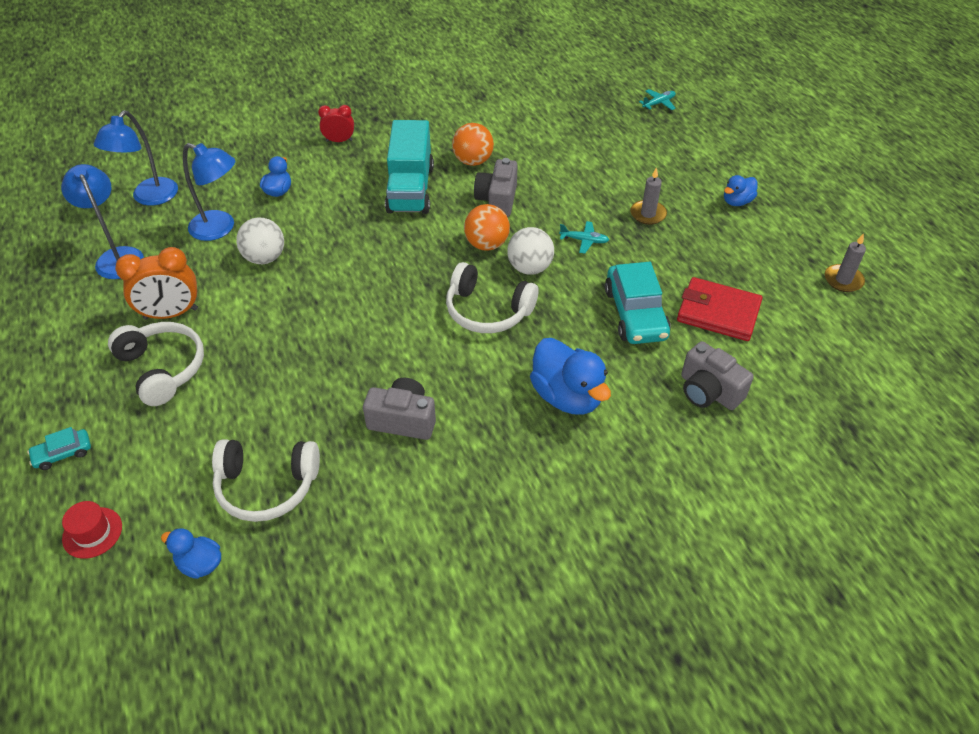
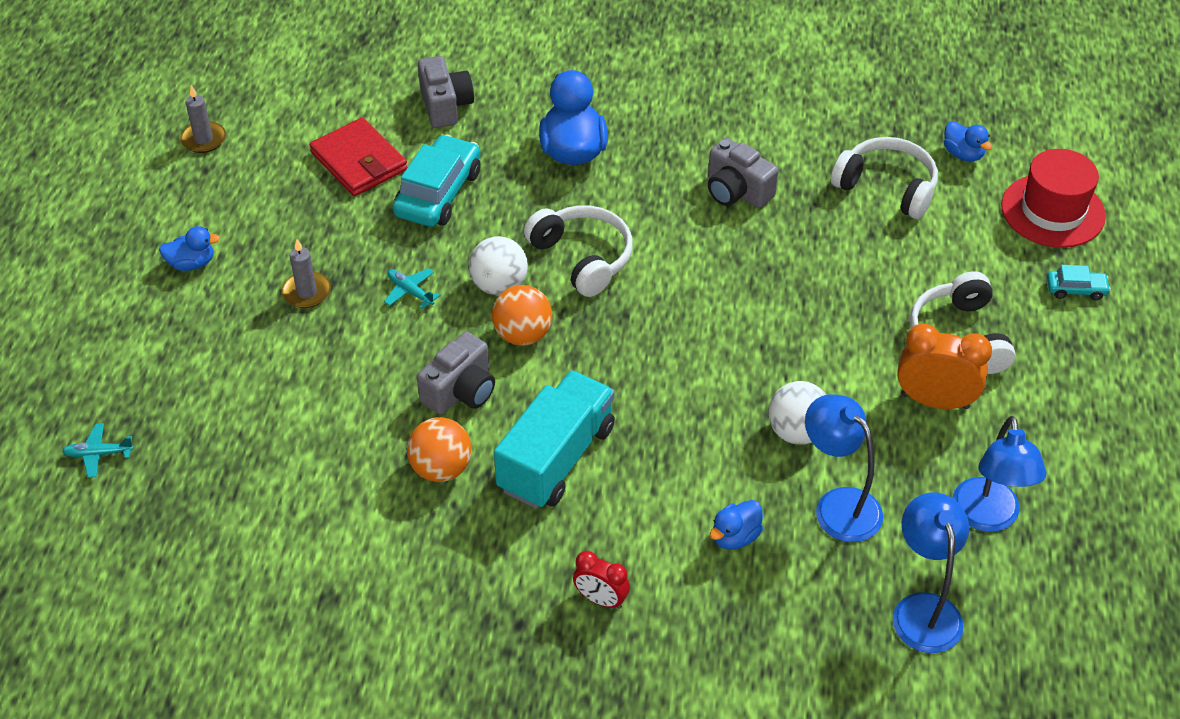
camera: 150 degrees left, 0 degrees up
red hat [62,501,122,559] -> red hat [1001,149,1106,248], size x1.88
blue lamp [94,110,178,206] -> blue lamp turned 60 degrees counterclockwise [893,493,969,653]

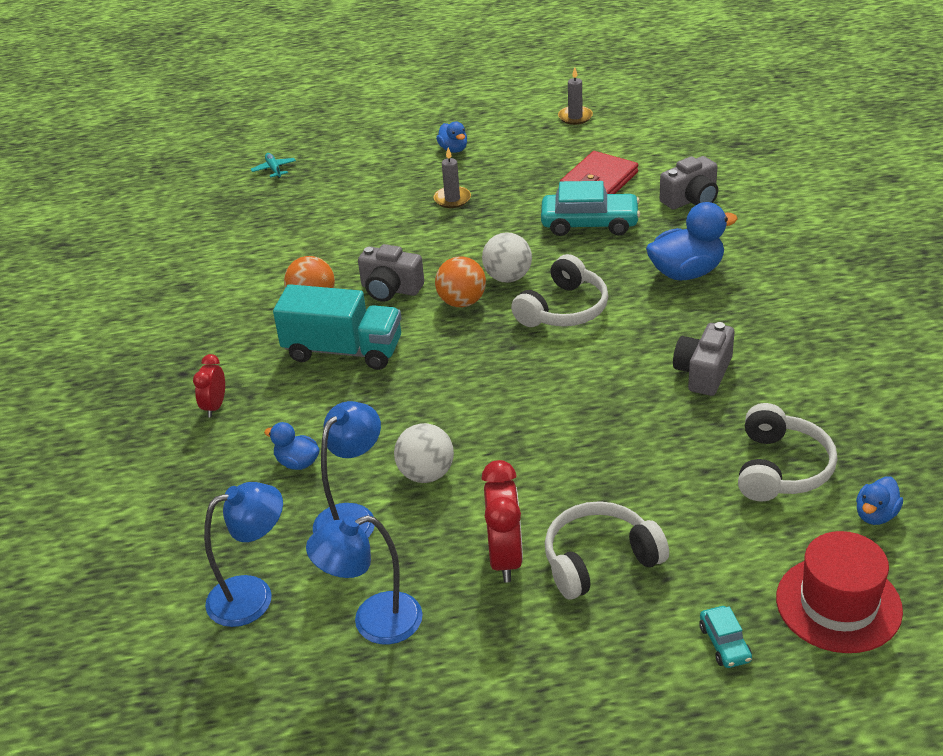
camera: 75 degrees right, 10 degrees down
turquoise plane [384,268,441,309] -> none
orange clock [897,323,992,409] -> red clock [482,460,523,583]

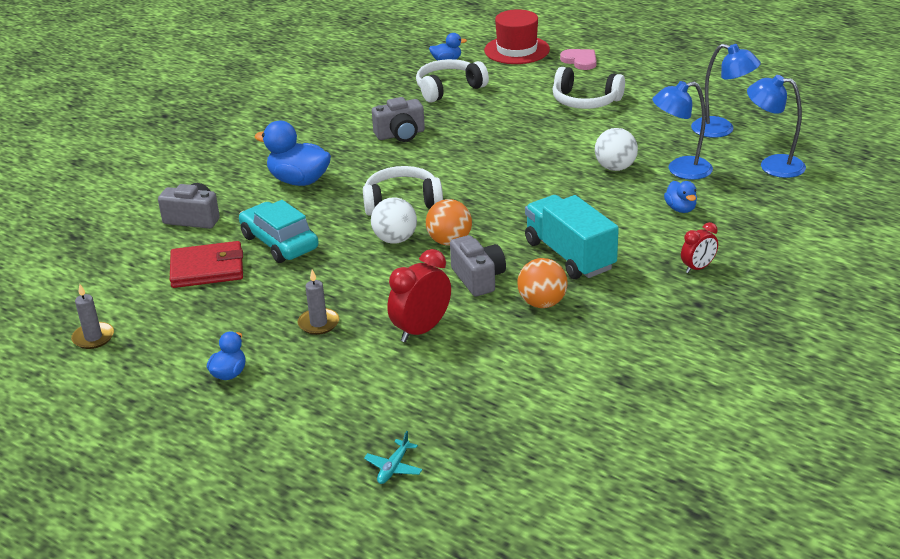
camera: 135 degrees left, 5 degrees down
red clock [482,460,523,583] -> red clock moved to [387,249,451,342]
turquoise car [700,606,752,668] -> pink heart [560,49,597,70]

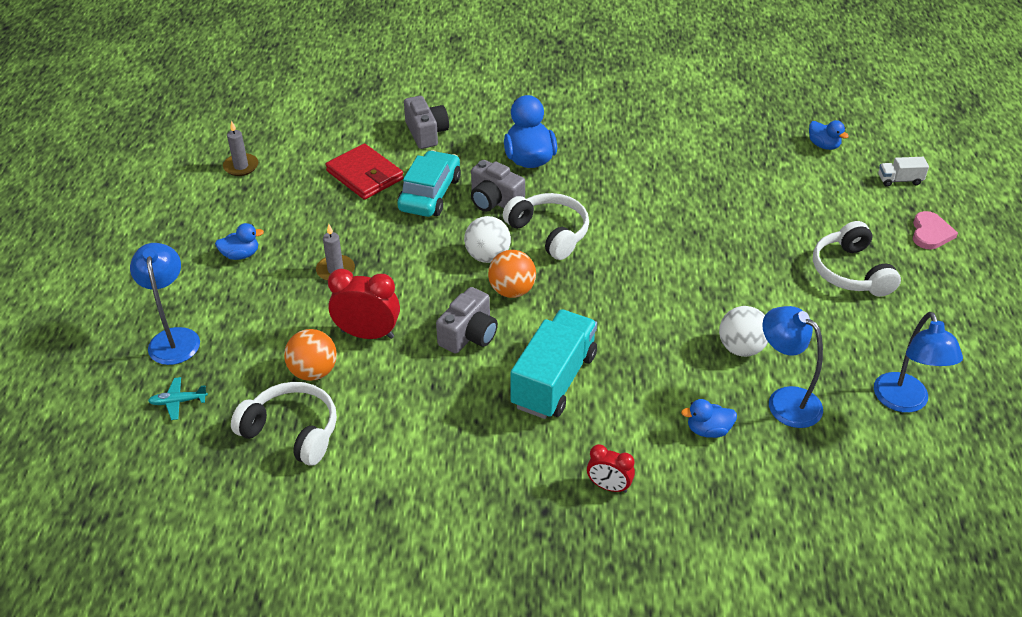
camera: 55 degrees right, 10 degrees up
grey camera [372,97,425,142] -> grey camera moved to [471,160,525,212]
white headphones [416,59,489,103] -> white headphones moved to [231,382,337,466]
red hat [484,9,550,64] -> white truck [878,157,929,187]
orange ball [517,258,568,308] -> orange ball moved to [284,329,337,381]
blue duck [664,181,697,213] -> blue duck turned 45 degrees clockwise [681,399,737,438]
blue lamp [747,75,806,178] -> blue lamp moved to [130,243,200,365]

